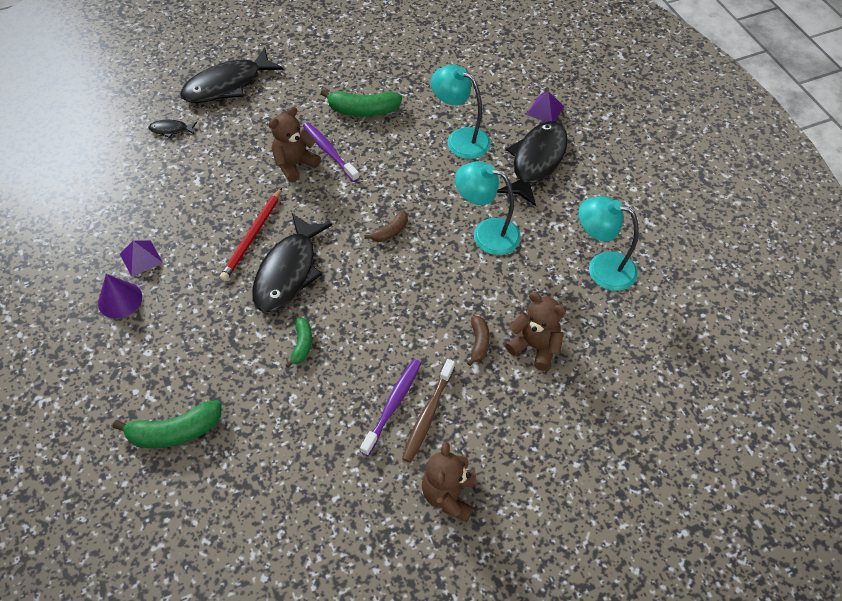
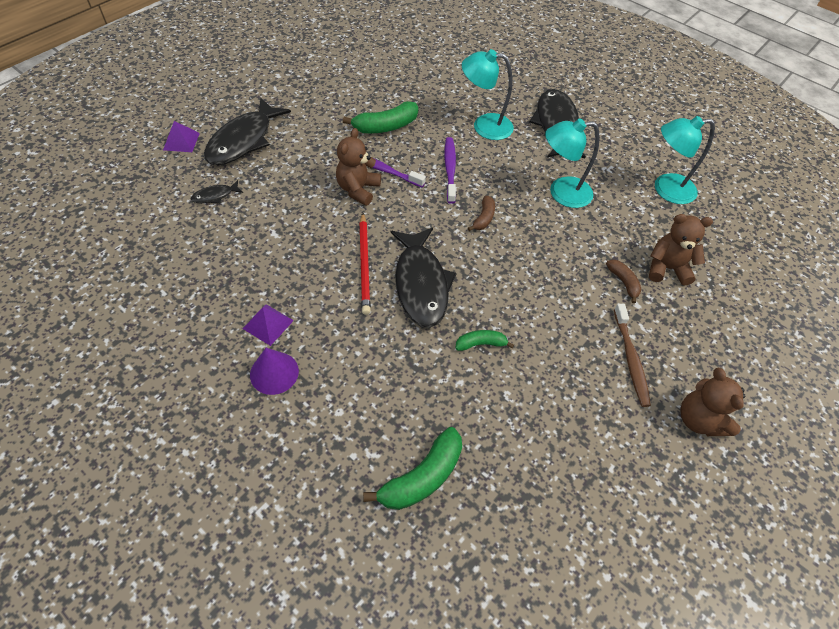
camera: 30 degrees left, 0 degrees up
green banana [286,318,312,368] -> green banana turned 75 degrees counterclockwise [455,330,514,351]
purple toothbrush [360,359,421,456] -> purple toothbrush moved to [444,137,456,204]
purple pyramid [526,91,564,122] -> purple pyramid moved to [163,121,200,152]

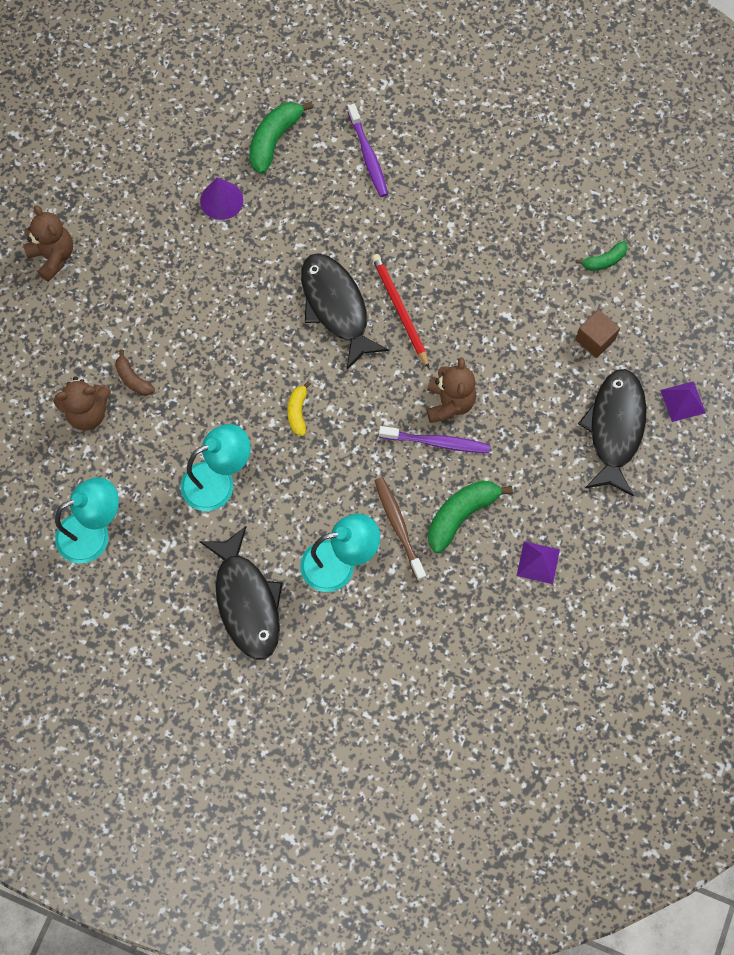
camera: 165 degrees right, 15 degrees up
black fish [191,180,243,204] -> brown cube [575,310,620,358]
purple pyramid [243,304,294,346] -> purple pyramid moved to [517,541,560,584]
purple cone [250,348,299,395] -> purple cone moved to [200,177,244,220]
purple toothbrush [444,137,456,204] -> purple toothbrush moved to [348,104,388,197]
green banana [455,330,514,351] -> green banana moved to [576,241,628,271]
brown banana [468,196,495,231] -> yellow banana [288,381,310,436]
brown toothbrush [614,304,651,407] -> brown toothbrush moved to [375,477,426,581]

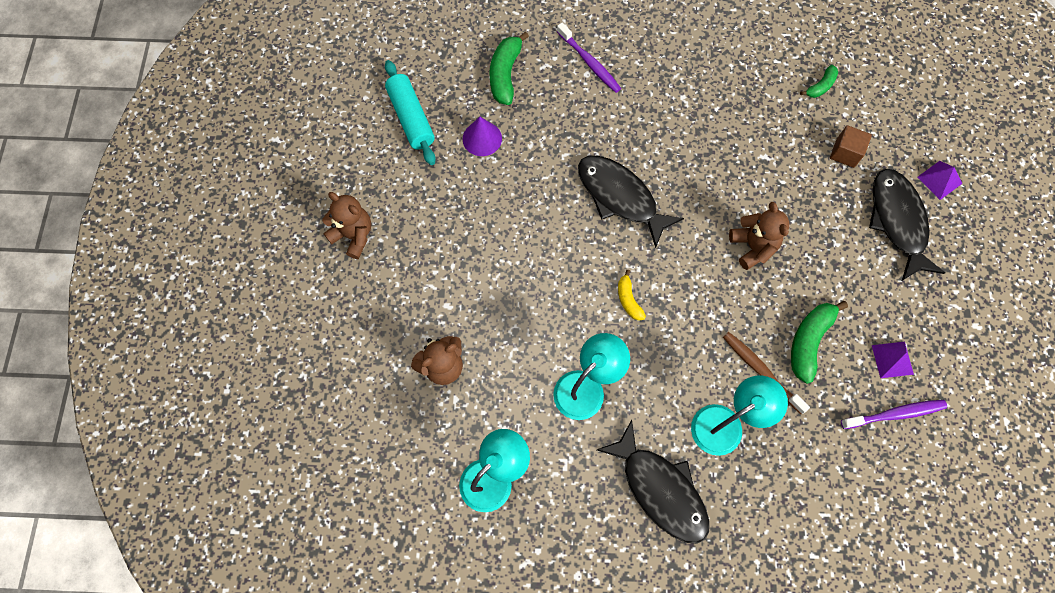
camera: 20 degrees left, 0 degrees up
brown banana [115,349,155,396] -> none
red pencil [372,254,429,368] -> none
purple toothbrush [379,426,490,453] -> purple toothbrush moved to [841,400,947,429]
none -> turquoise rolling pin [385,60,436,165]

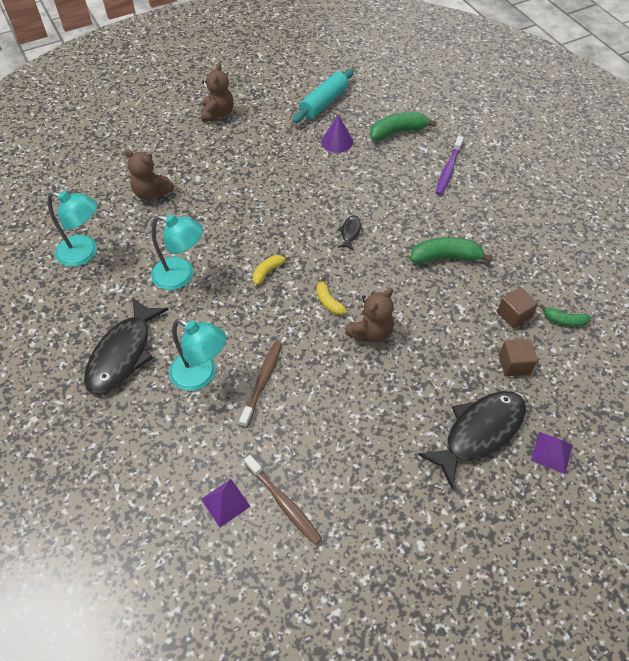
camera: 60 degrees right, 15 degrees down
black fish [578,156,684,248] -> black fish [337,215,361,250], size x0.44
green banana [791,301,848,384] -> green banana moved to [410,237,493,264]
purple toothbrush [841,400,947,429] -> brown toothbrush [244,455,322,545]
purple pyramid [872,342,914,378] -> purple pyramid moved to [201,479,250,527]
none -> yellow banana [317,277,347,315]
none -> brown cube [497,287,538,329]

